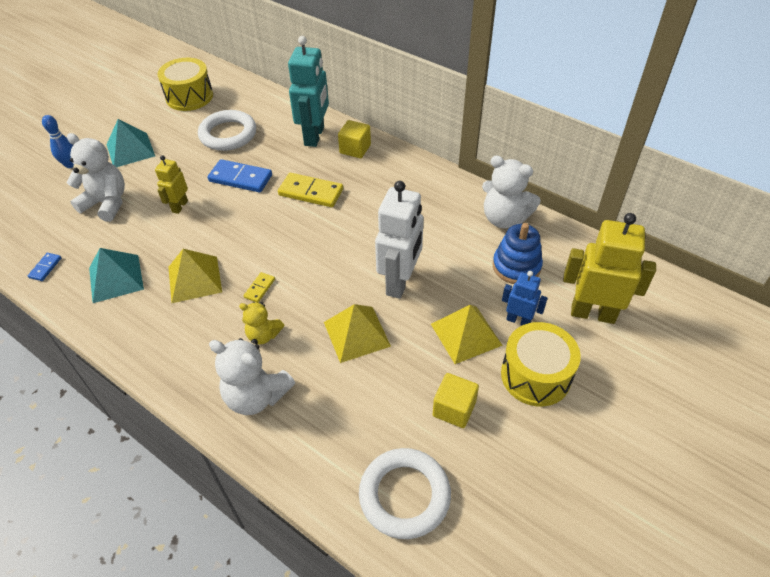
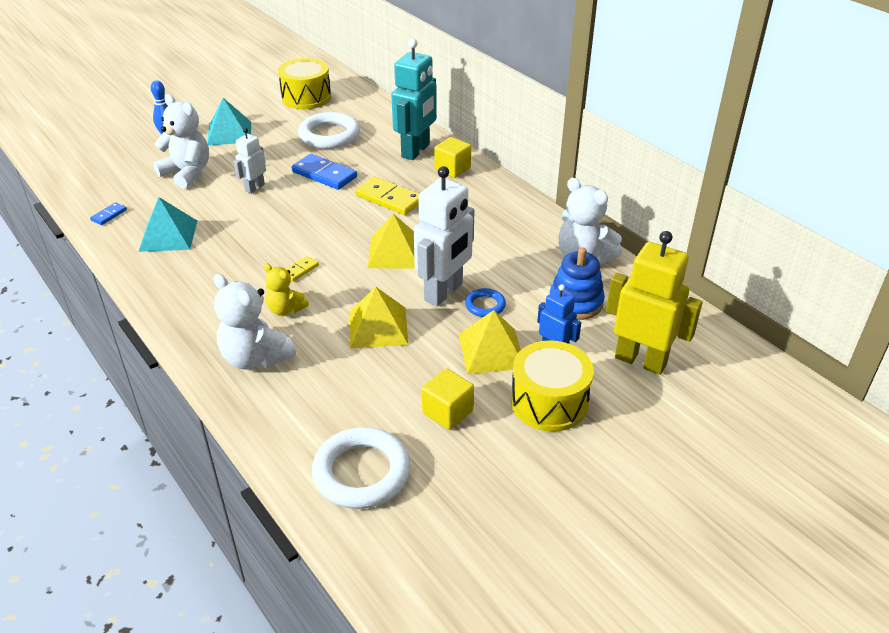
camera: 15 degrees right, 10 degrees down
yellow robot [155,155,188,214] -> white robot [233,128,266,194]
yellow pyramid [168,249,222,303] -> yellow pyramid moved to [368,214,415,269]
none -> blue ring [465,288,506,317]

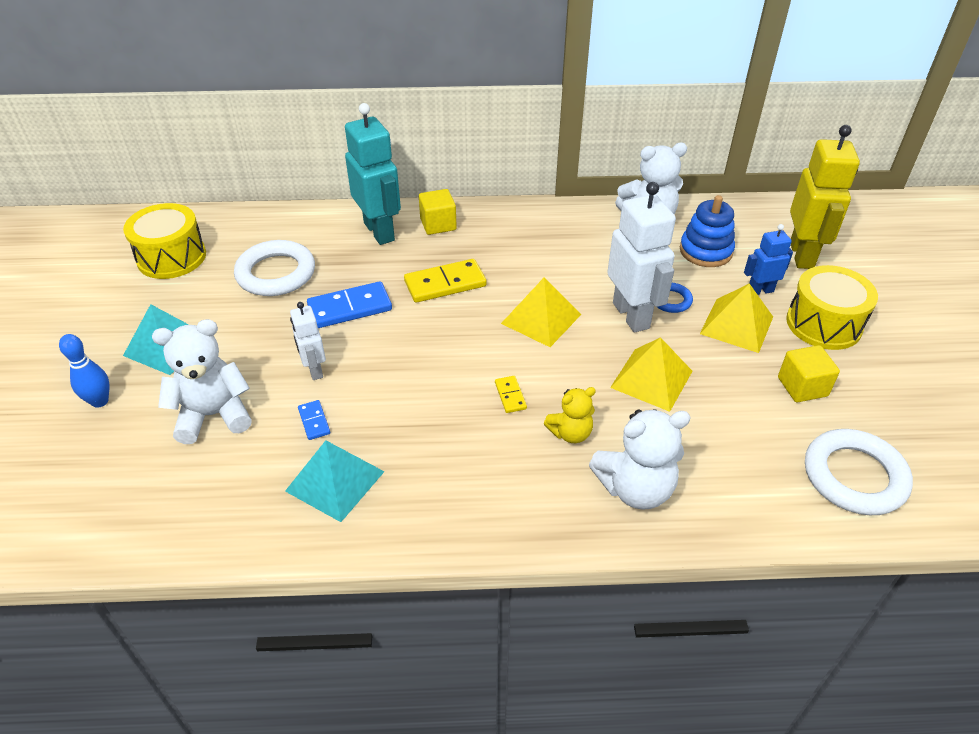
camera: 55 degrees left, 5 degrees up
blue domino [90,202,127,225] -> blue domino moved to [298,400,330,440]
yellow robot [606,231,703,375] -> yellow robot turned 120 degrees clockwise [790,125,860,269]

